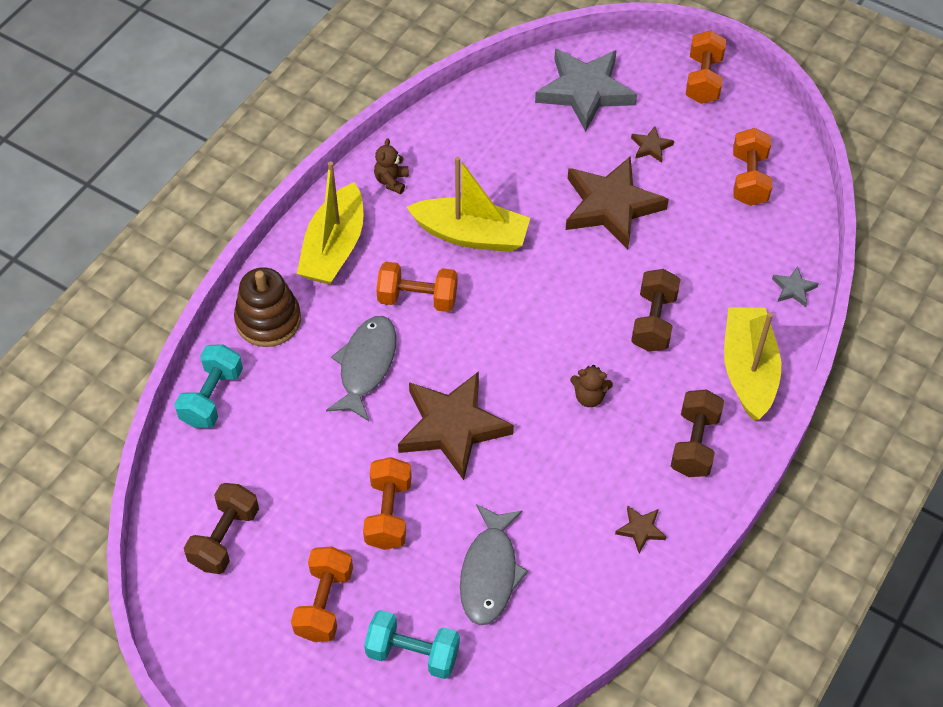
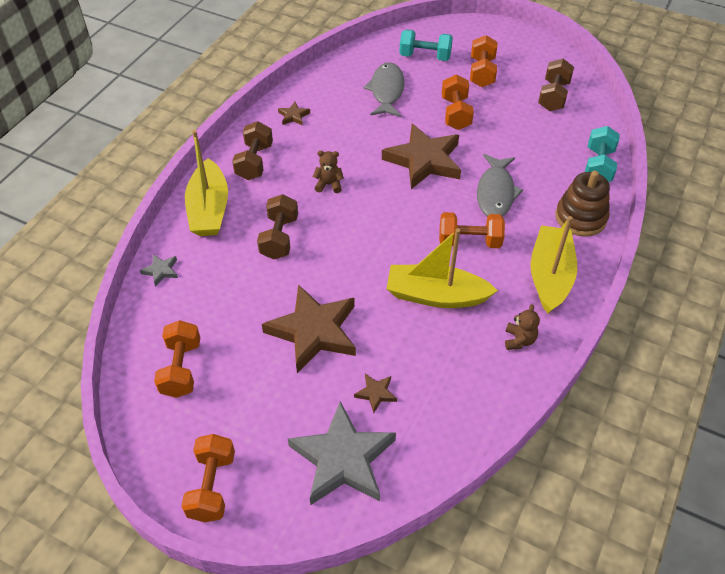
camera: 175 degrees right, 5 degrees down
brown star [631,126,674,163] -> brown star moved to [354,374,397,413]

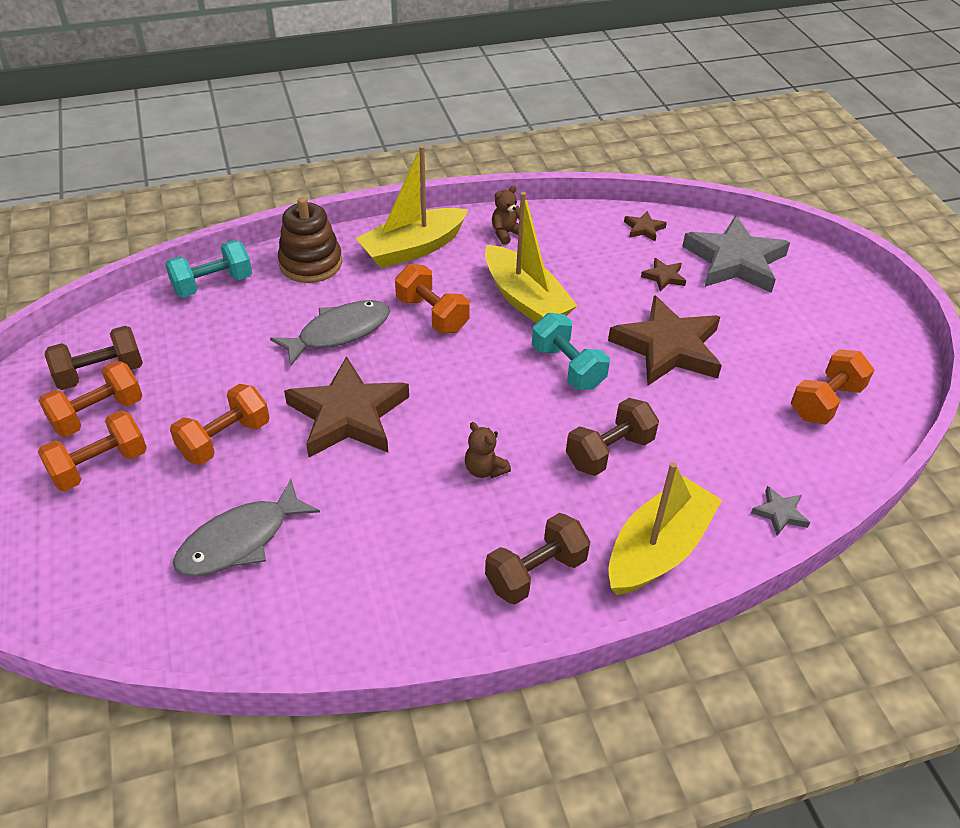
camera: 135 degrees left, 5 degrees down
orange dumbbell [181,434,235,522] -> orange dumbbell moved to [39,361,143,437]
brown star [278,102,310,126] -> brown star moved to [624,211,667,241]
turquoise dumbbell [399,29,453,61] -> turquoise dumbbell moved to [532,313,610,390]

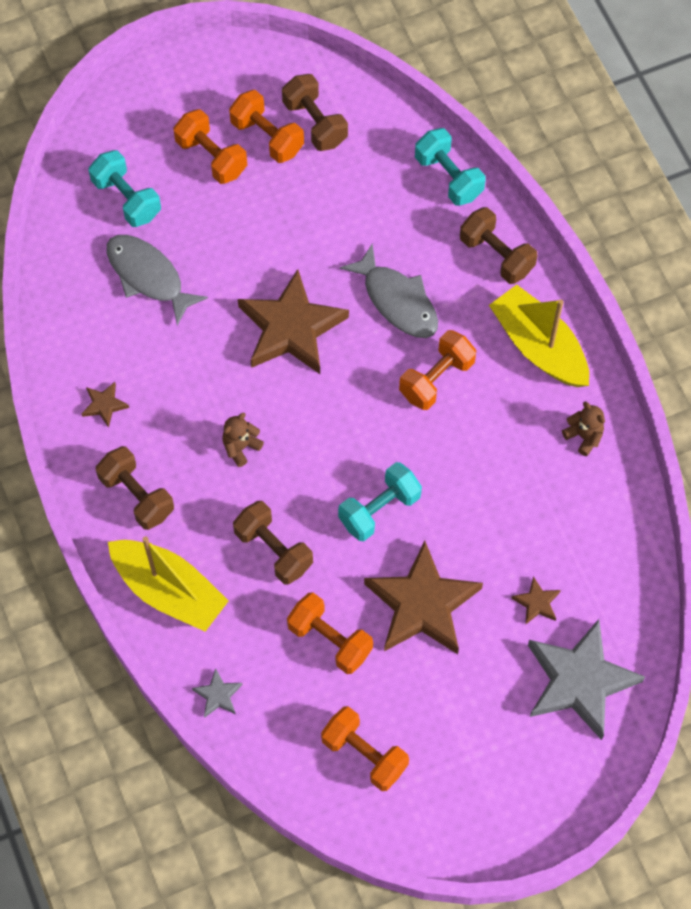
camera: 85 degrees right, 20 degrees up
orange dumbbell [170,384,270,465] -> orange dumbbell moved to [287,592,373,674]
brown stacking toy [278,197,342,283] -> brown dumbbell [460,207,538,284]
yellow boat [485,192,577,323] -> none
brown star [624,211,667,241] -> brown star moved to [82,382,129,428]
none -> turquoise dumbbell [89,150,161,227]

